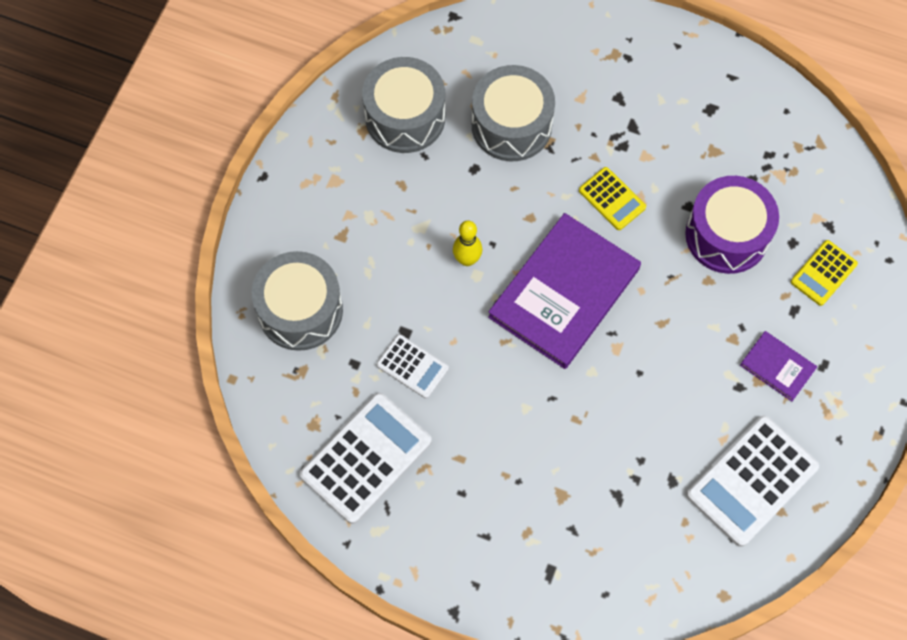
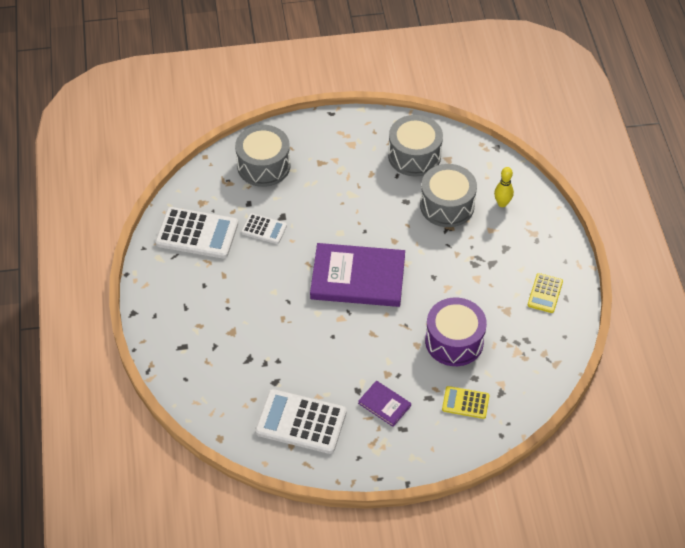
camera: 60 degrees right, 15 degrees down
white calculator [377,334,449,399] -> white calculator turned 75 degrees counterclockwise [241,213,287,244]
yellow bowling pin [453,220,482,266] -> yellow bowling pin moved to [494,167,514,207]
yellow calculator [579,167,646,230] -> yellow calculator moved to [528,273,563,313]
purple book [740,331,817,402] -> purple book turned 60 degrees counterclockwise [358,381,411,427]

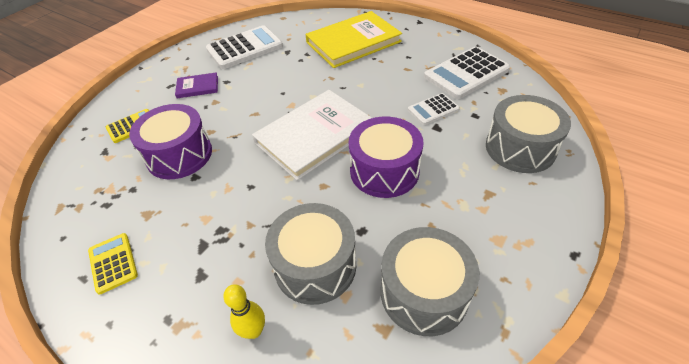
camera: 135 degrees right, 5 degrees down
purple book [310,243,405,307] -> white book [252,90,372,181]
none -> yellow book [305,11,402,68]
none -> purple drum [349,117,423,198]

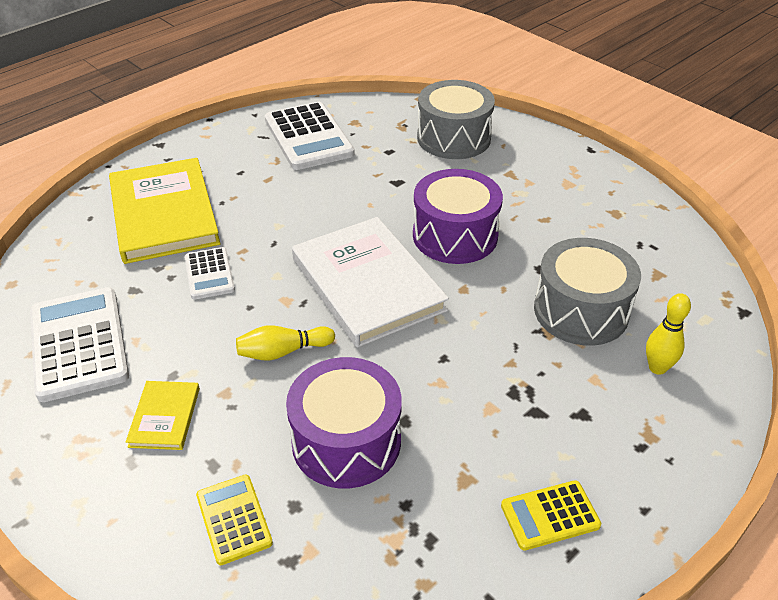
camera: 80 degrees left, 5 degrees down
purple book [175,72,218,98] -> yellow book [126,381,200,450]
grey drum [381,227,479,336] -> none
white calculator [408,93,460,125] -> white calculator moved to [185,247,235,300]
none -> yellow bowling pin [236,325,335,361]

